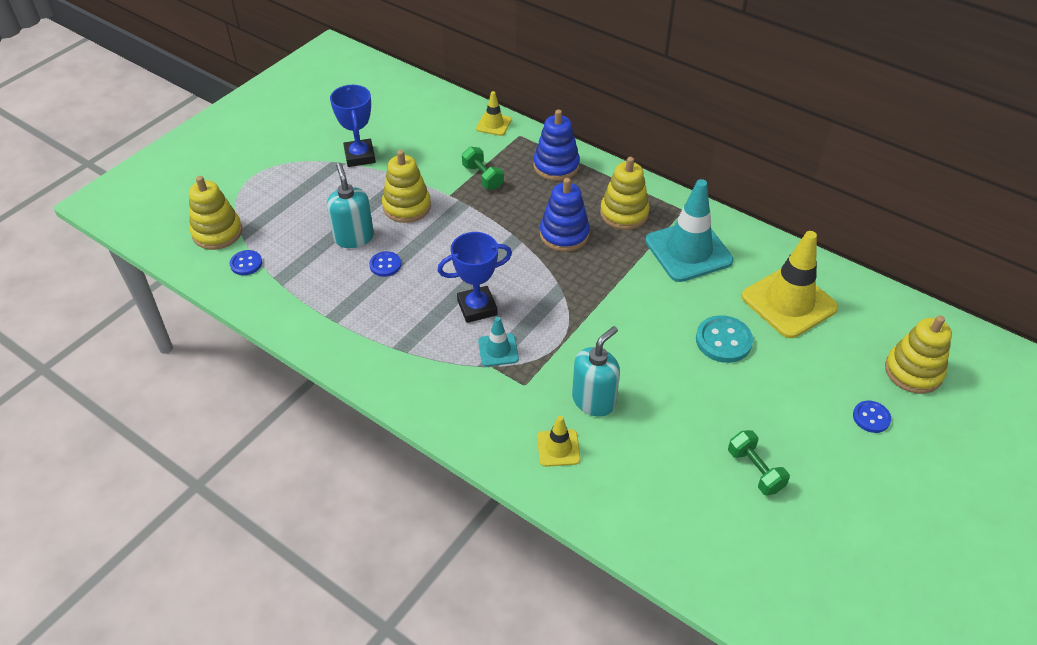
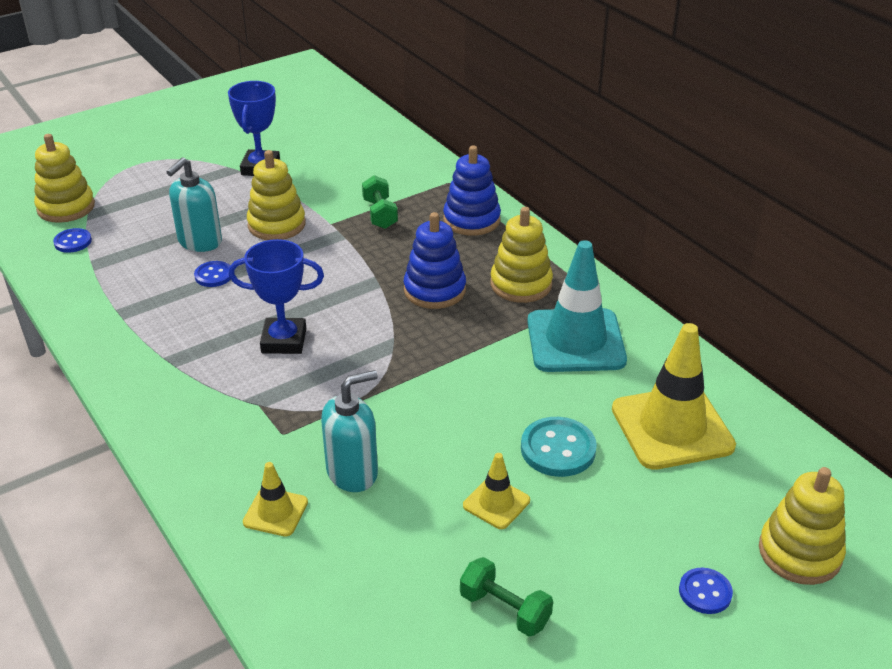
camera: 20 degrees right, 10 degrees down
turquoise soap dispenser [327,163,374,248] -> turquoise soap dispenser turned 150 degrees counterclockwise [166,157,222,252]
yellow traffic cone [476,91,511,136] -> yellow traffic cone moved to [463,453,530,529]
turquoise traffic cone [478,317,519,366] -> none
green dumbbell [728,430,790,495] -> green dumbbell turned 45 degrees counterclockwise [460,557,553,637]

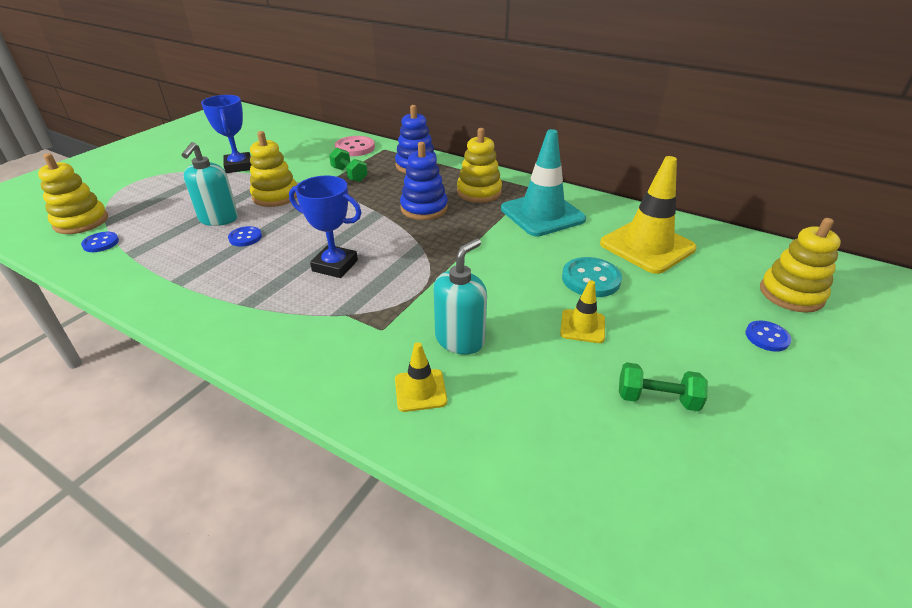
camera: 25 degrees left, 0 degrees up
blue trophy [228,239,324,354] -> blue trophy turned 45 degrees clockwise [289,176,362,278]
none -> pink button [335,136,375,156]

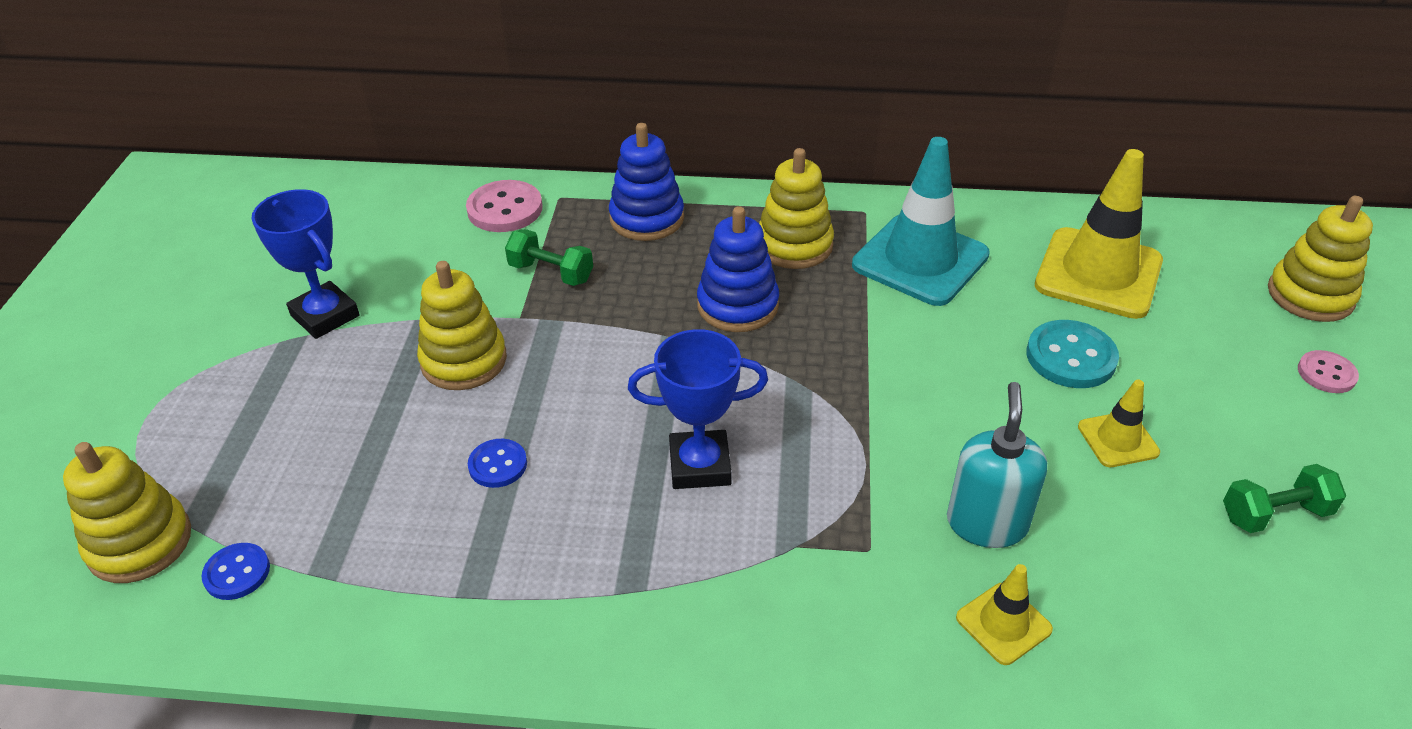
camera: 25 degrees left, 5 degrees up
turquoise soap dispenser [182,142,238,226] -> none
blue button [746,321,791,352] -> pink button [1298,350,1359,393]

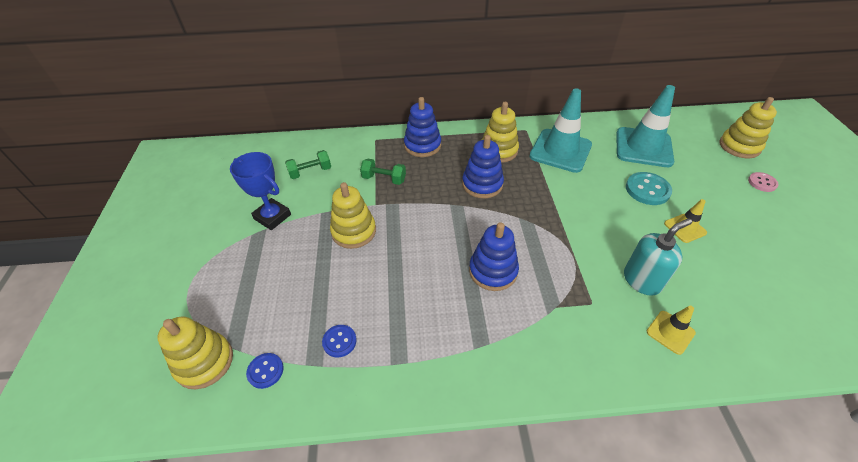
camera: 10 degrees left, 5 degrees up
pink button [466,180,543,232] -> none
blue button [468,439,527,488] -> blue button moved to [322,325,357,357]
blue trophy [628,329,768,489] -> blue stacking toy [469,222,519,291]
turquoise soap dispenser [947,382,1047,548] -> turquoise soap dispenser turned 60 degrees clockwise [624,218,692,296]
yellow traffic cone [1035,149,1163,319] -> turquoise traffic cone [616,85,675,167]
green dumbbell [1223,464,1346,533] -> green dumbbell moved to [285,150,331,179]

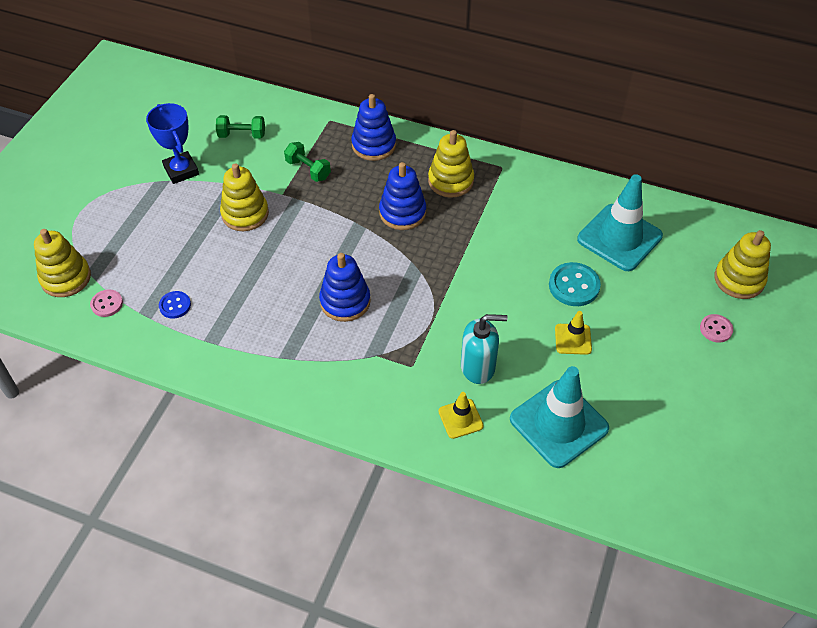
camera: 25 degrees right, 5 degrees up
blue button [246,353,284,389] -> pink button [90,289,123,317]
turquoise traffic cone [529,88,592,173] -> turquoise traffic cone moved to [510,366,609,468]

